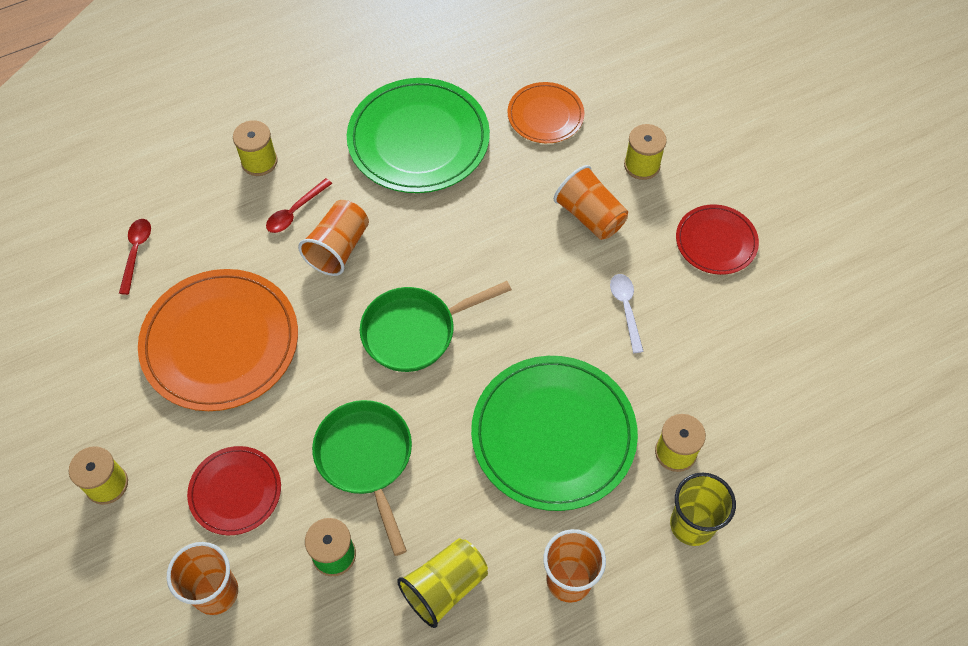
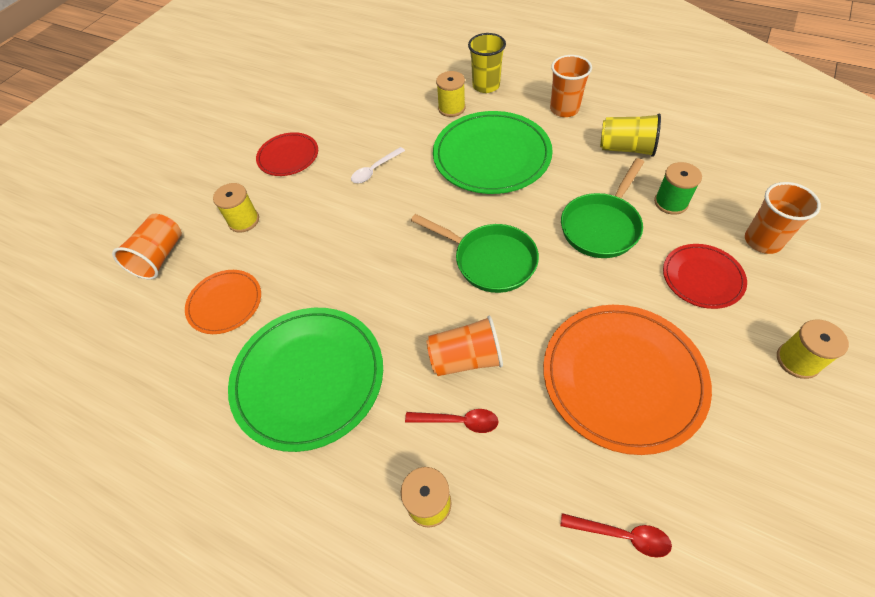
camera: 120 degrees left, 5 degrees down
red spoon [119,219,151,295] -> red spoon turned 135 degrees counterclockwise [560,513,672,558]
orange cup [554,165,628,240] -> orange cup moved to [112,214,182,279]

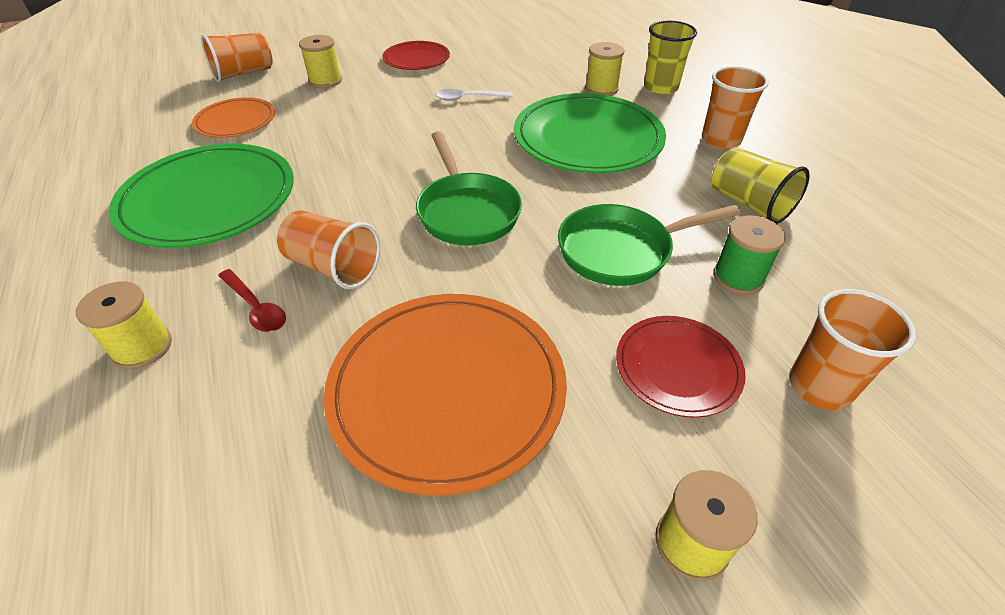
camera: 35 degrees right, 10 degrees down
red spoon [560,513,672,558] -> none

